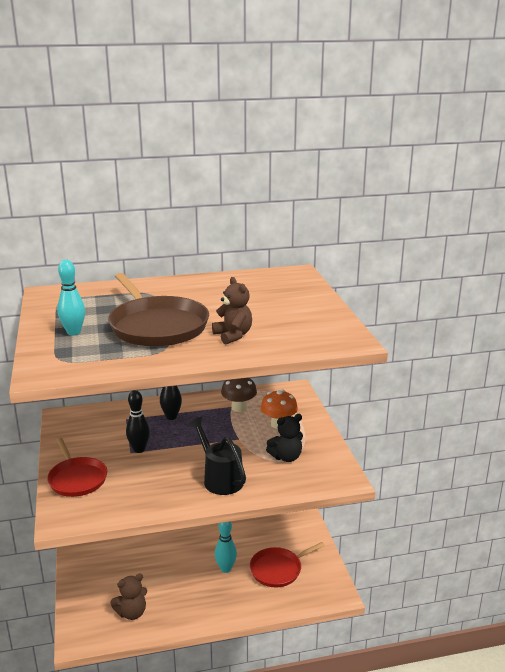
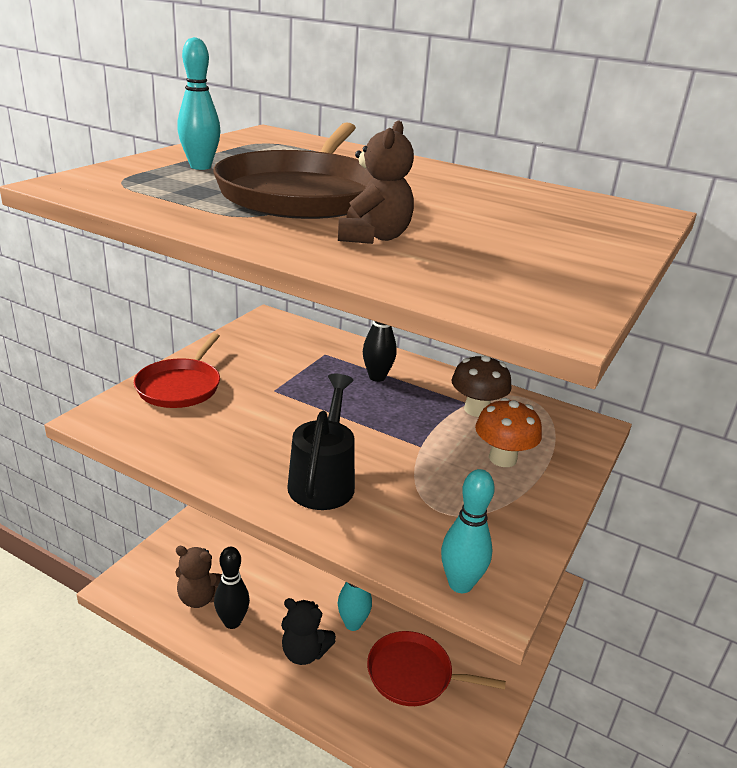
camera: 40 degrees right, 5 degrees up
black bowling pin [126,390,150,453] -> black bowling pin moved to [214,547,250,629]
black teddy bear [266,414,303,462] -> black teddy bear moved to [281,598,336,665]
none -> turquoise bowling pin [441,469,495,593]

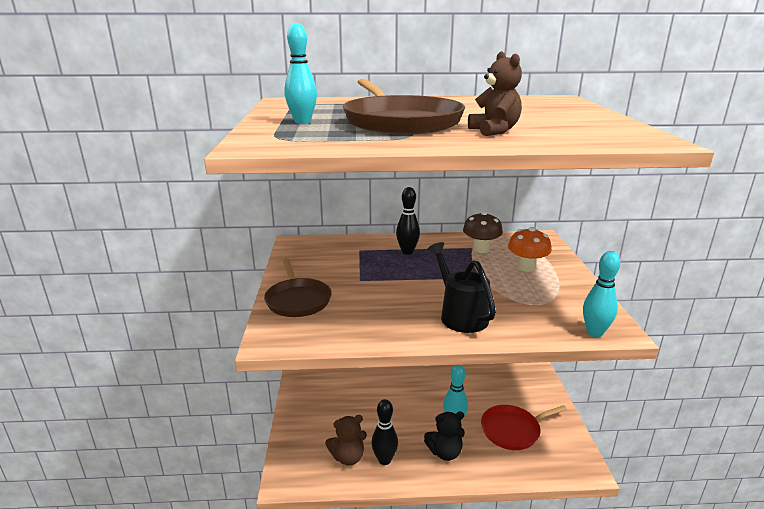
camera: 30 degrees left, 5 degrees down
red pan [134,333,220,408] -> brown pan [264,258,332,317]

